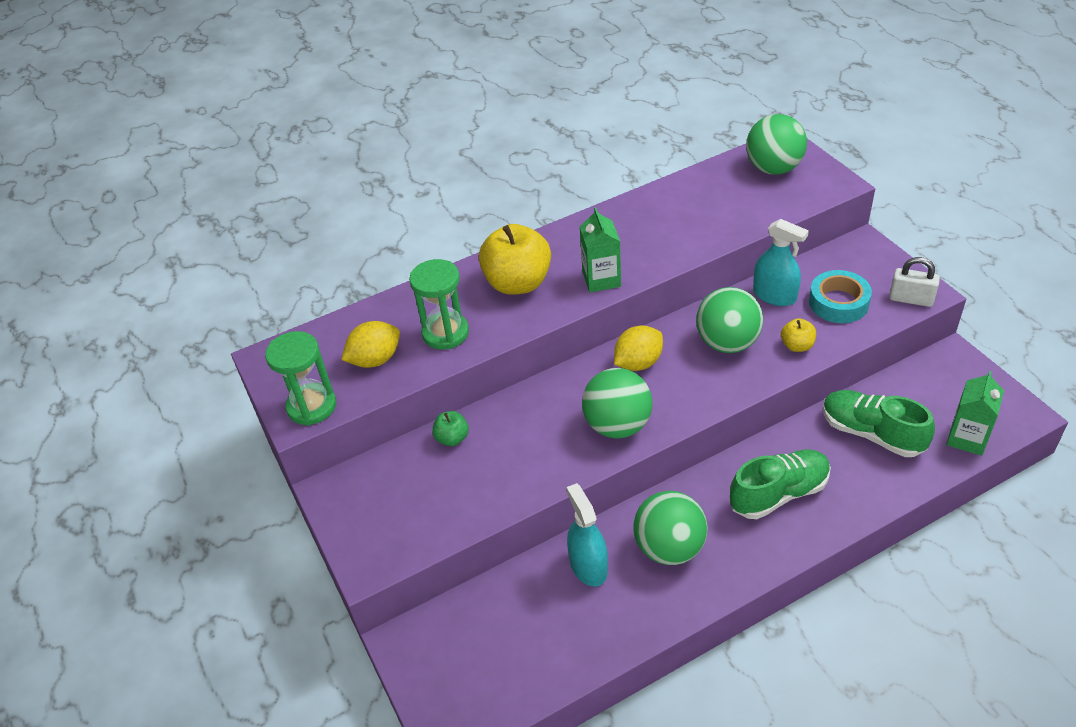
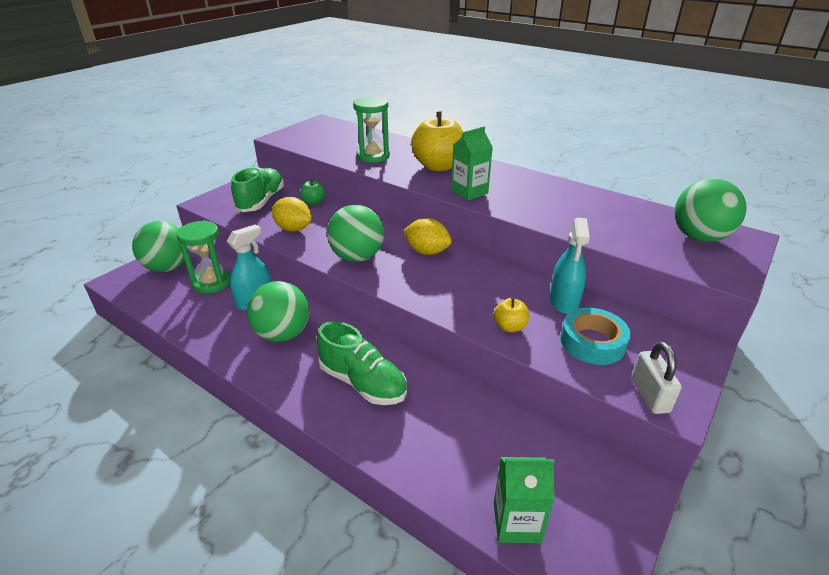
camera: 60 degrees right, 10 degrees down
green hourglass [265,331,336,426] -> green hourglass moved to [176,220,230,293]
yellow lemon [341,321,400,368] -> yellow lemon moved to [272,197,312,231]
green ball [696,287,763,353] -> green ball moved to [132,221,185,272]
green shoe [823,390,935,457] -> green shoe moved to [231,167,284,212]

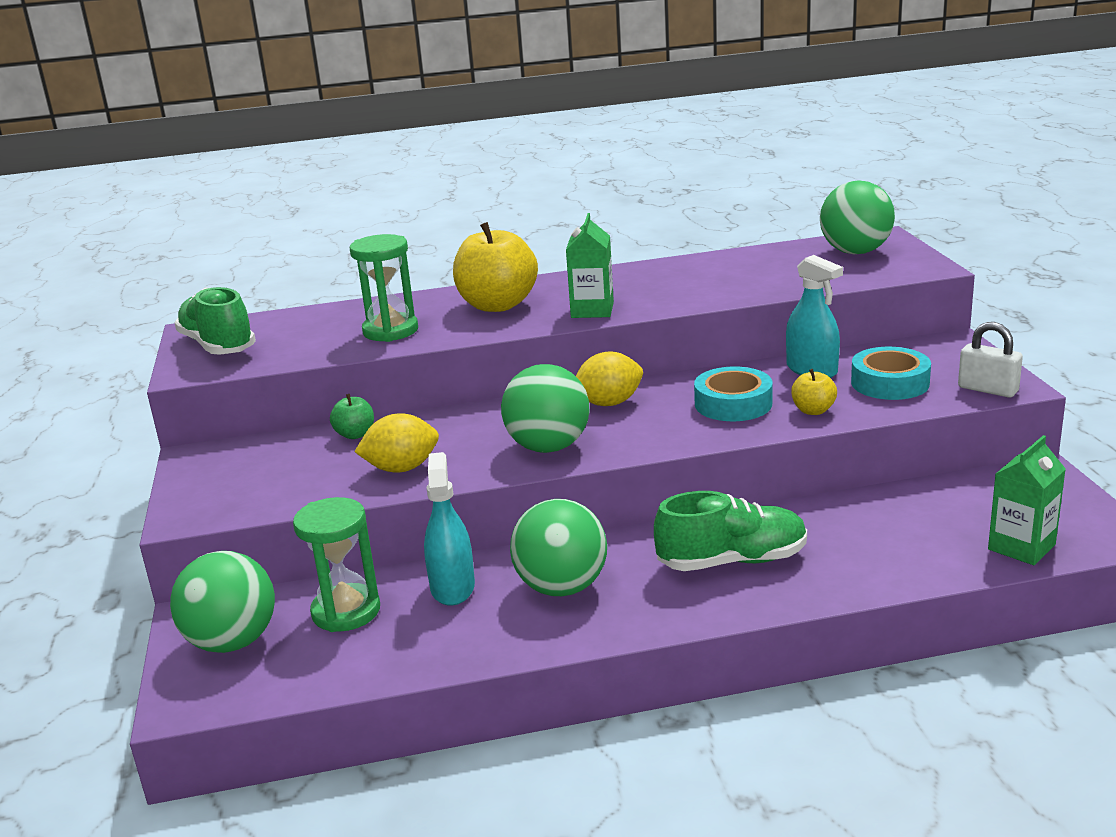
camera: 45 degrees left, 10 degrees down
green shoe [231,167,284,212] -> green shoe moved to [174,287,256,355]
none -> turquoise tape [694,367,773,421]

